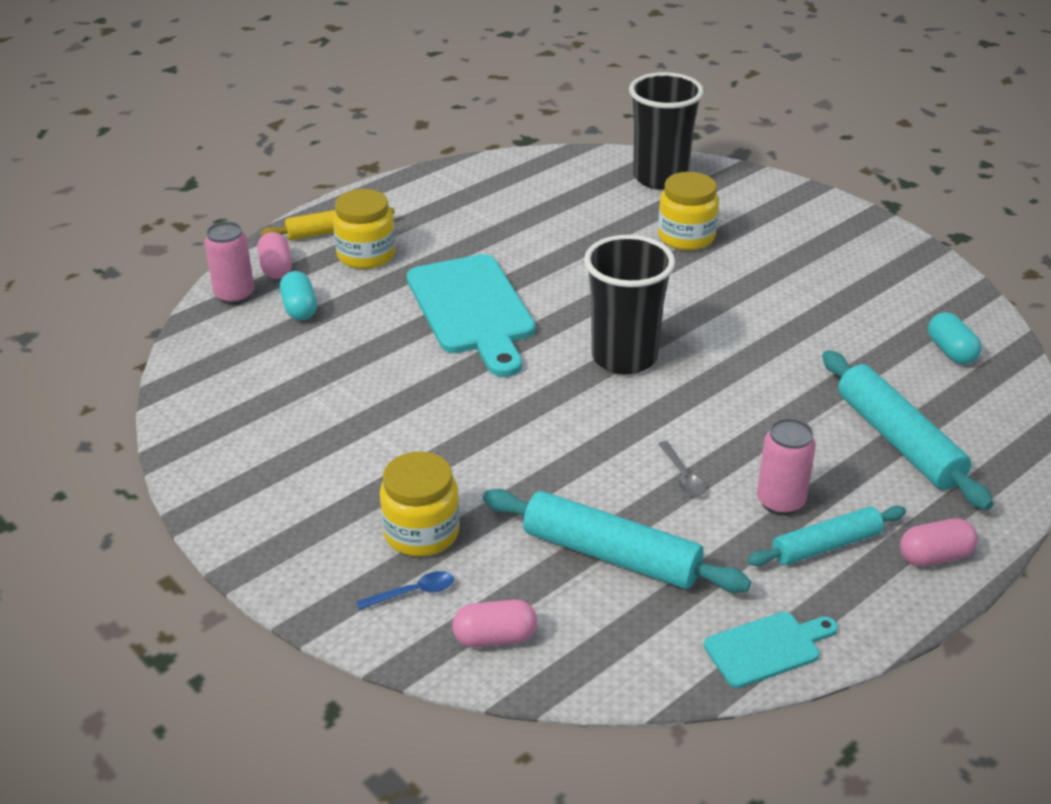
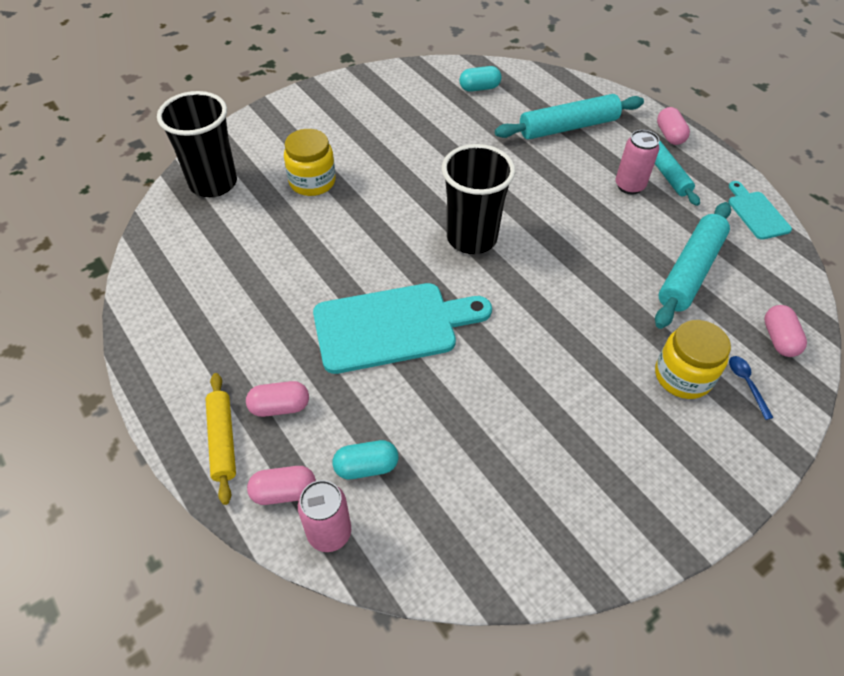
camera: 85 degrees left, 15 degrees up
yellow jar [333,189,395,269] -> pink capsule [246,381,309,417]
grey spoon [658,441,706,497] -> none

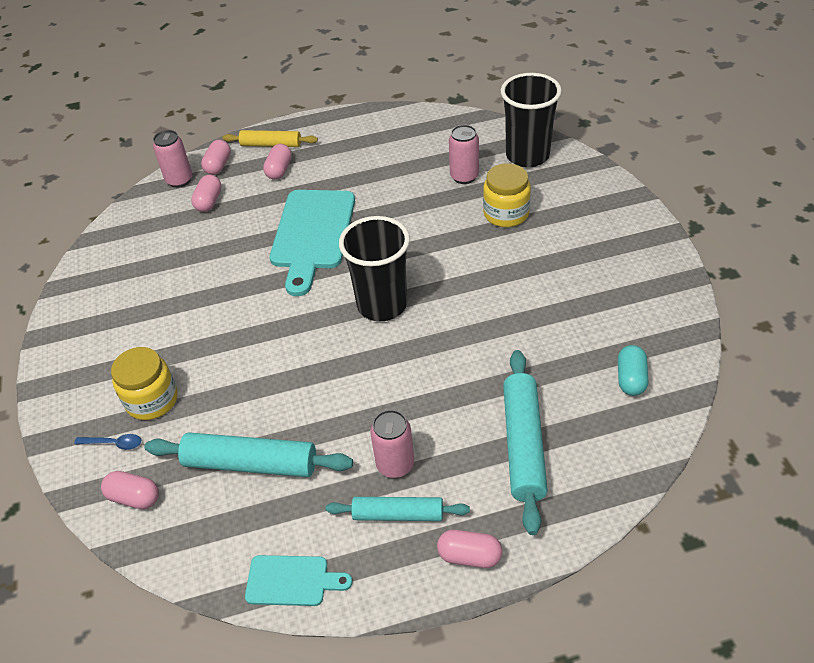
camera: 115 degrees right, 5 degrees down
turquoise capsule [333,440,398,479] -> pink capsule [191,175,222,212]
turquoise rolling pin [655,202,731,329] -> turquoise rolling pin turned 45 degrees counterclockwise [144,432,353,477]
none -> pink can [449,125,479,184]

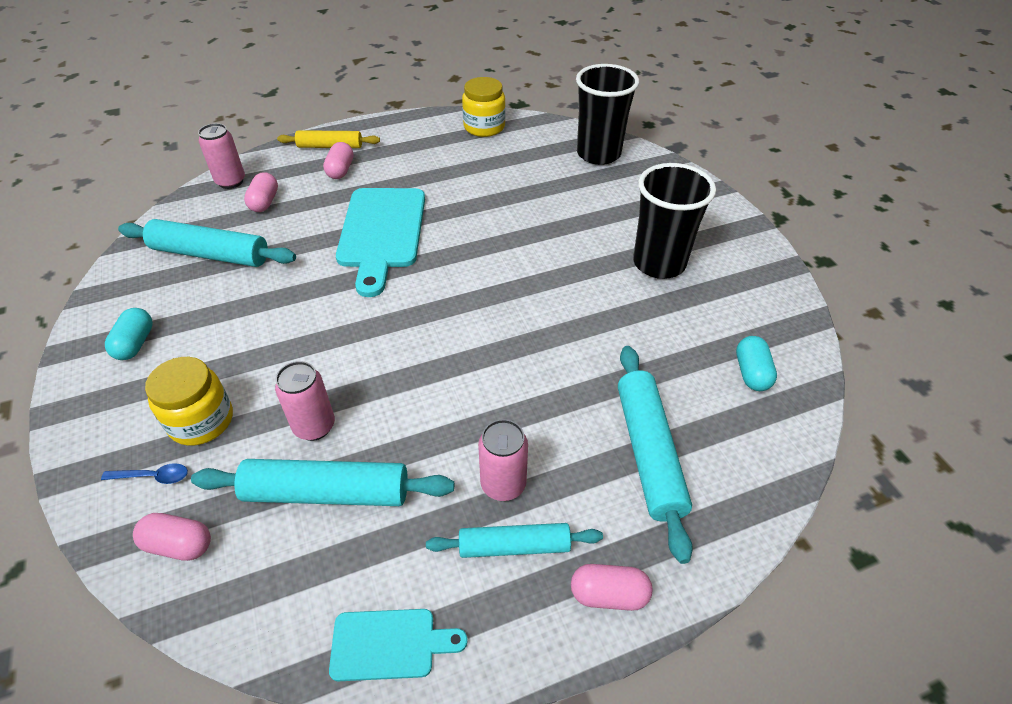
camera: 10 degrees left, 0 degrees up
pink capsule [201,140,231,175] -> none
black cup [339,216,410,321] -> black cup moved to [633,163,716,279]
pink can [449,125,479,184] -> pink can moved to [275,361,335,441]
yellow jar [483,163,531,227] -> yellow jar moved to [462,77,505,137]
none -> turquoise capsule [105,308,153,360]
none -> turquoise rolling pin [118,219,296,267]

